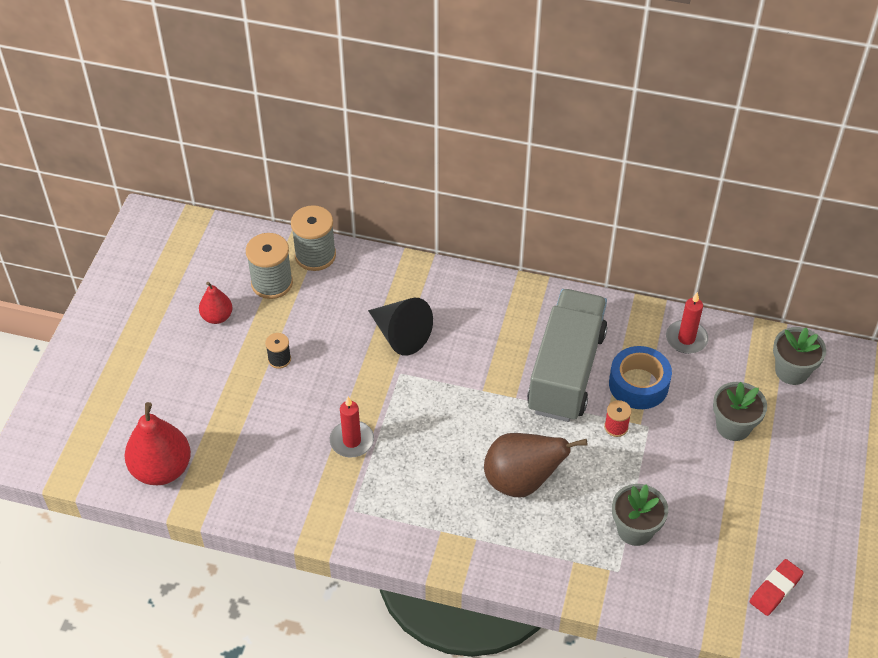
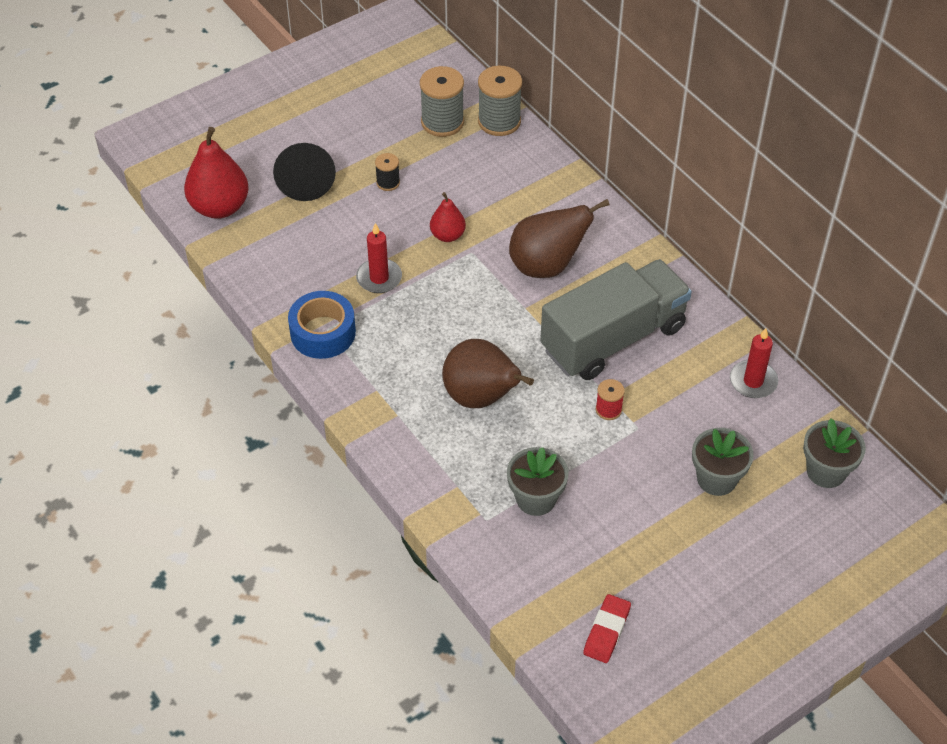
camera: 40 degrees right, 0 degrees up
red pear [199,282,233,324] -> red pear moved to [430,192,466,242]
black cone [368,298,433,356] -> black cone moved to [273,143,336,201]
blue tape [609,346,672,409] -> blue tape moved to [288,291,356,359]
red eraser [749,559,804,616] -> red eraser turned 60 degrees counterclockwise [583,594,631,663]
none -> brown pear [509,199,610,278]

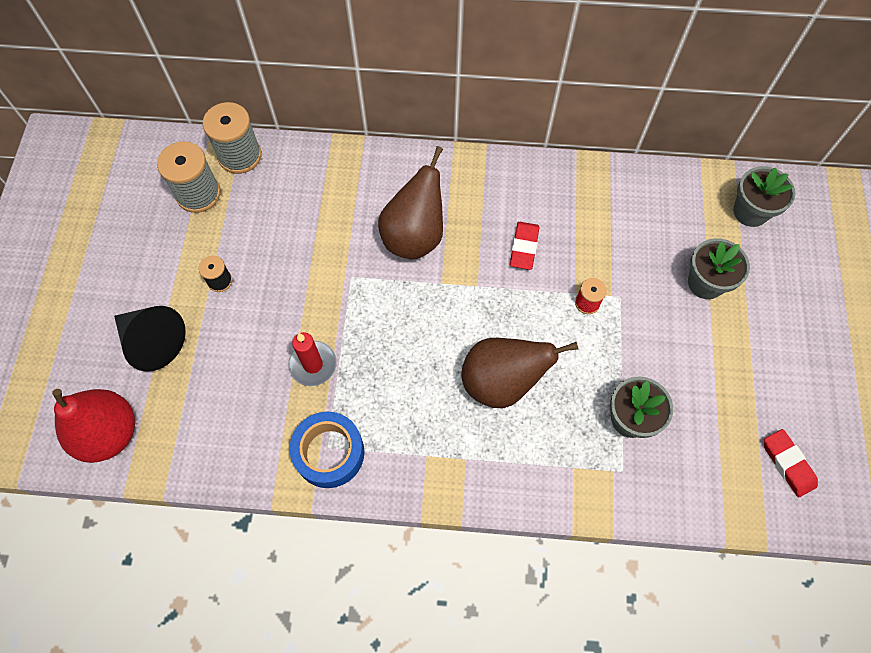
camera: 50 degrees left, 15 degrees up
red pear [430,192,466,242] -> none
grey truck [540,259,692,380] -> red eraser [510,222,539,270]
red candle [730,328,778,398] -> none

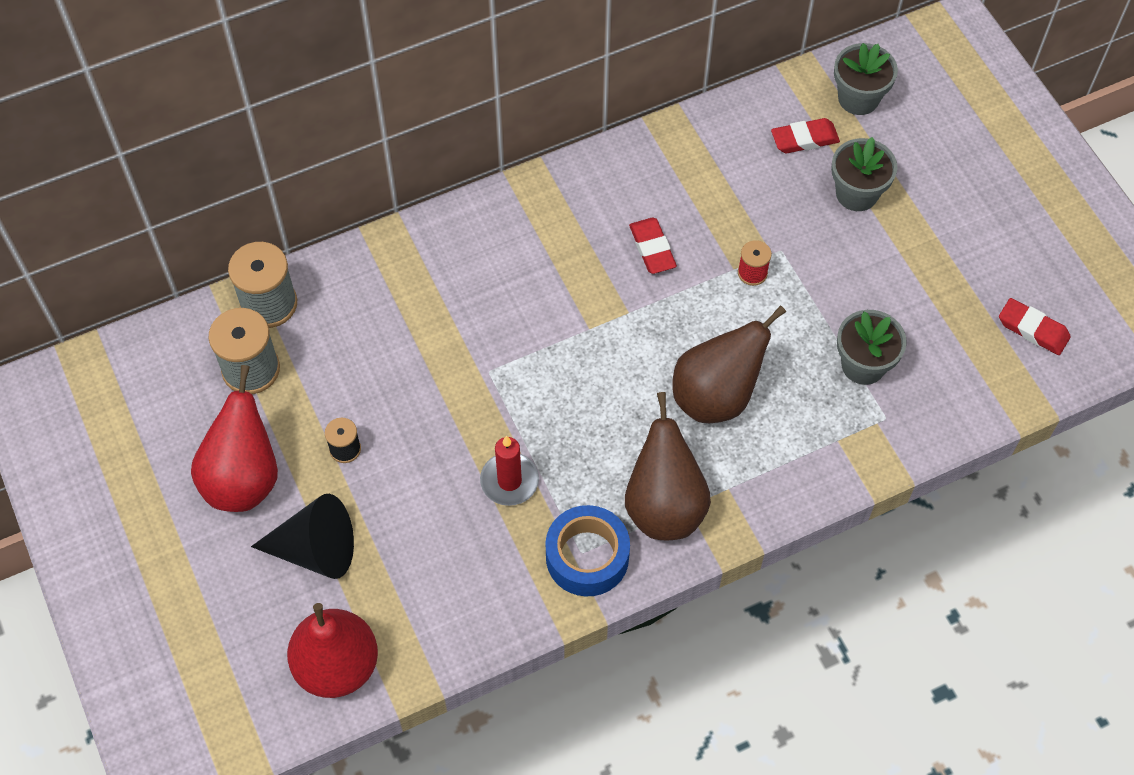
camera: 30 degrees left, 5 degrees down
brown pear [378,146,443,260] -> brown pear moved to [625,392,711,540]
none -> red pear [191,365,278,512]
none -> red eraser [771,118,840,153]

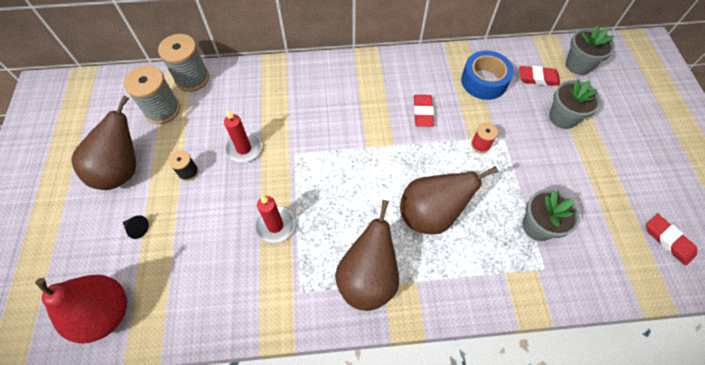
camera: 20 degrees right, 0 degrees up
red pear [191,365,278,512] -> brown pear [71,95,136,190]
black cone [251,494,354,579] -> black cone [123,215,149,239], size x0.42
blue tape [545,505,630,596] -> blue tape moved to [461,51,514,100]
none -> red candle [224,110,262,163]

